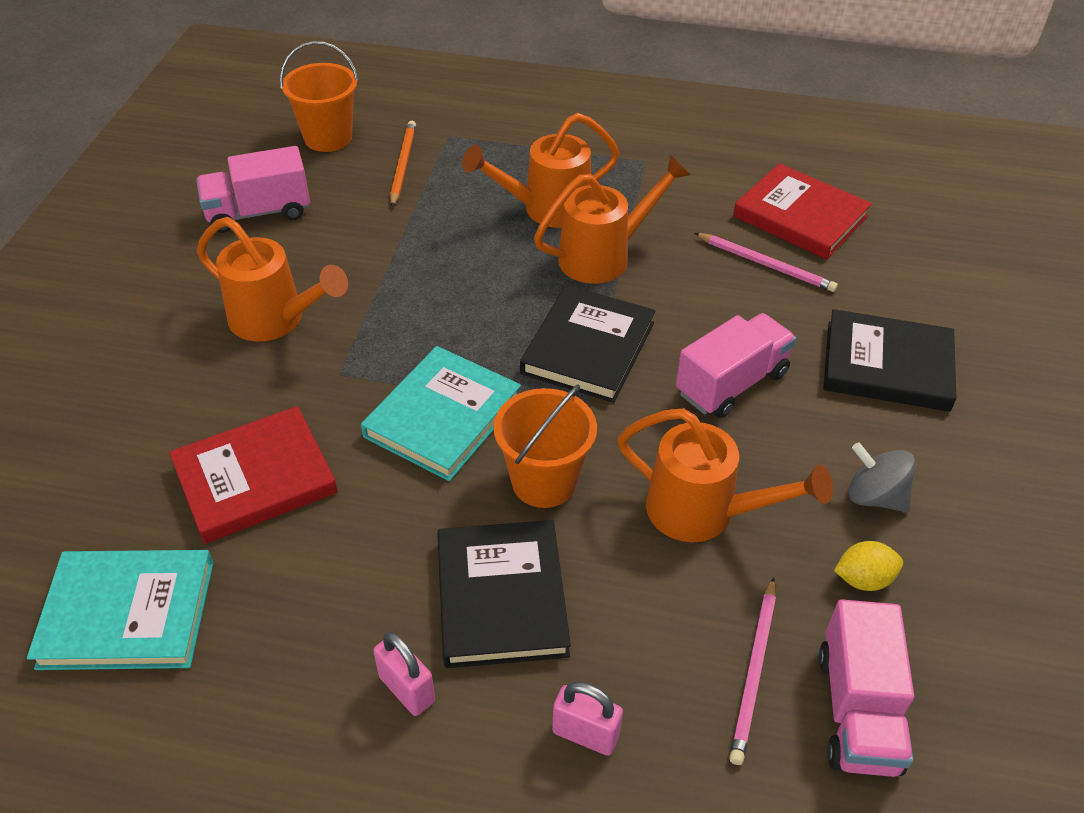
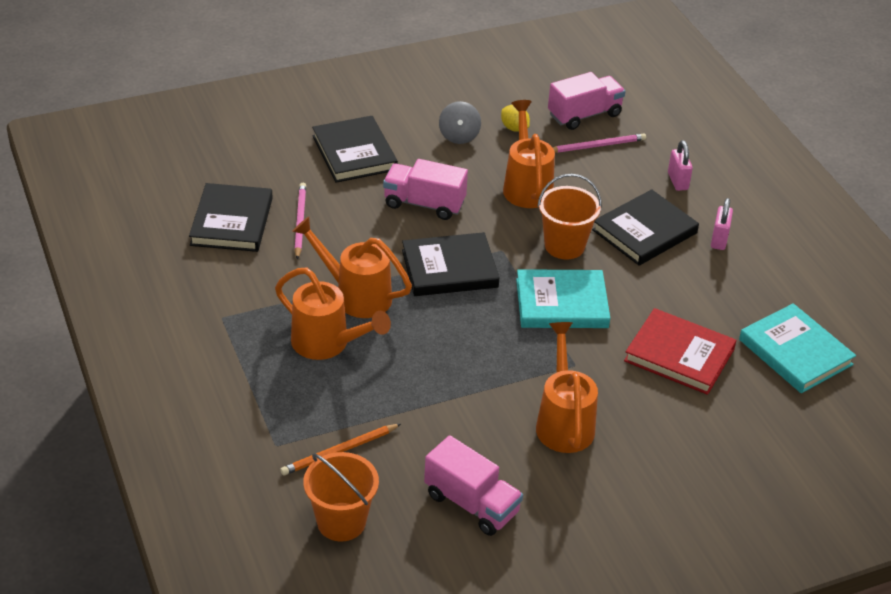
camera: 125 degrees left, 5 degrees down
red book [733,163,872,259] -> black book [189,183,273,252]

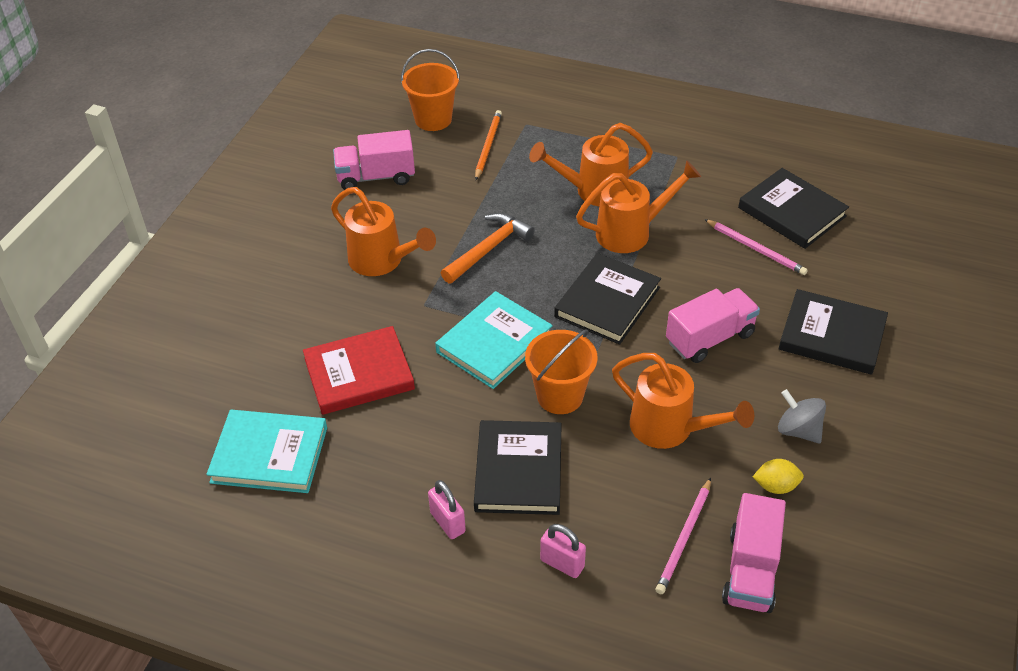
camera: 135 degrees right, 5 degrees up
none -> orange hammer [441,213,535,284]

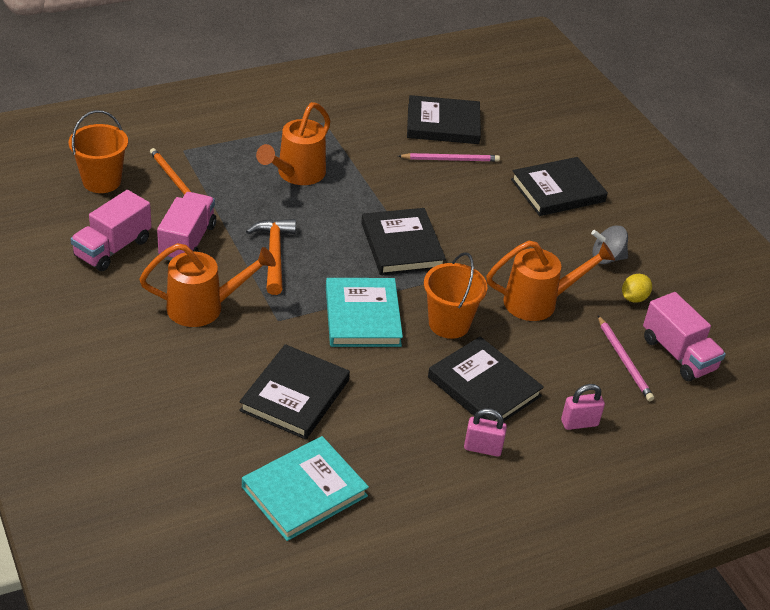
camera: 50 degrees left, 5 degrees down
red book [303,326,415,415] -> black book [239,344,350,440]
orange watering can [576,160,701,253] -> none
pink truck [666,288,760,363] -> pink truck moved to [157,192,216,261]

